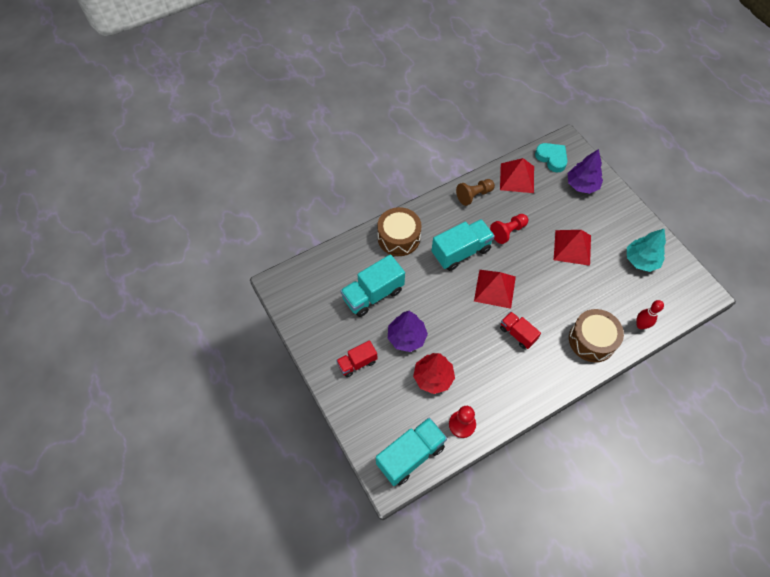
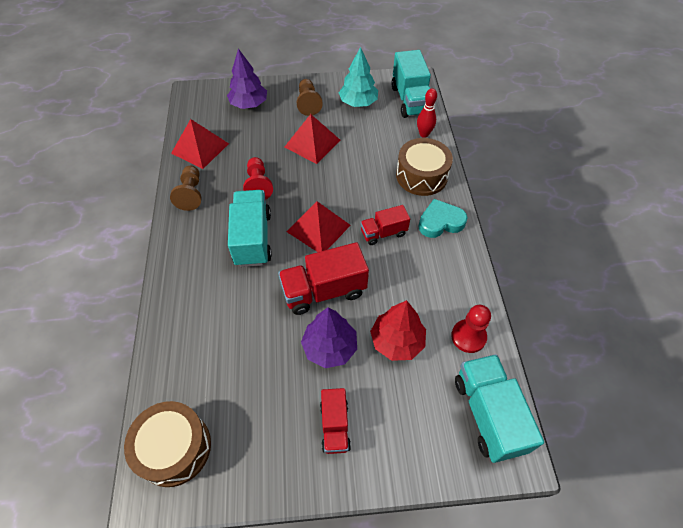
camera: 65 degrees left, 5 degrees down
turquoise truck [340,254,405,317] -> turquoise truck moved to [391,50,431,118]
brown drum [377,207,422,256] -> brown drum moved to [124,401,211,487]
turquoise heart [535,143,567,172] -> turquoise heart moved to [419,199,468,238]
none -> red truck [278,242,369,315]
none -> brown pawn [297,79,323,116]

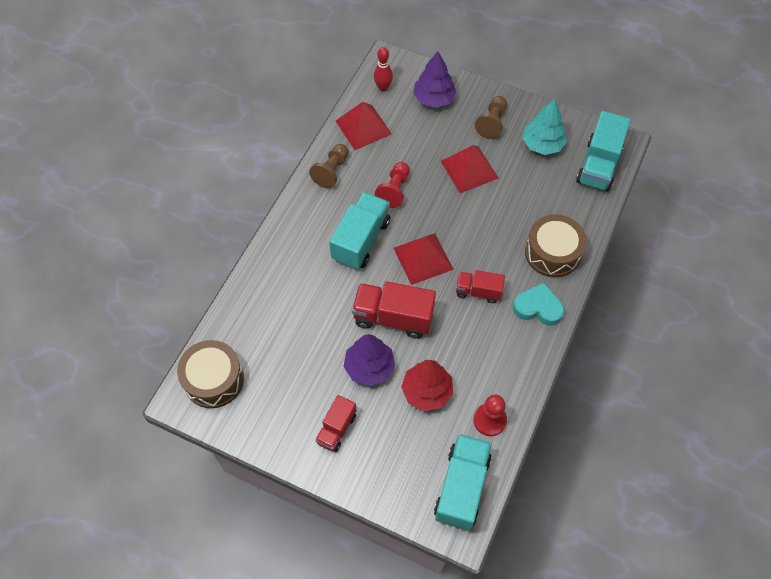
camera: 30 degrees right, 5 degrees up
red bowling pin [417,88,437,138] -> red bowling pin moved to [374,47,393,92]

